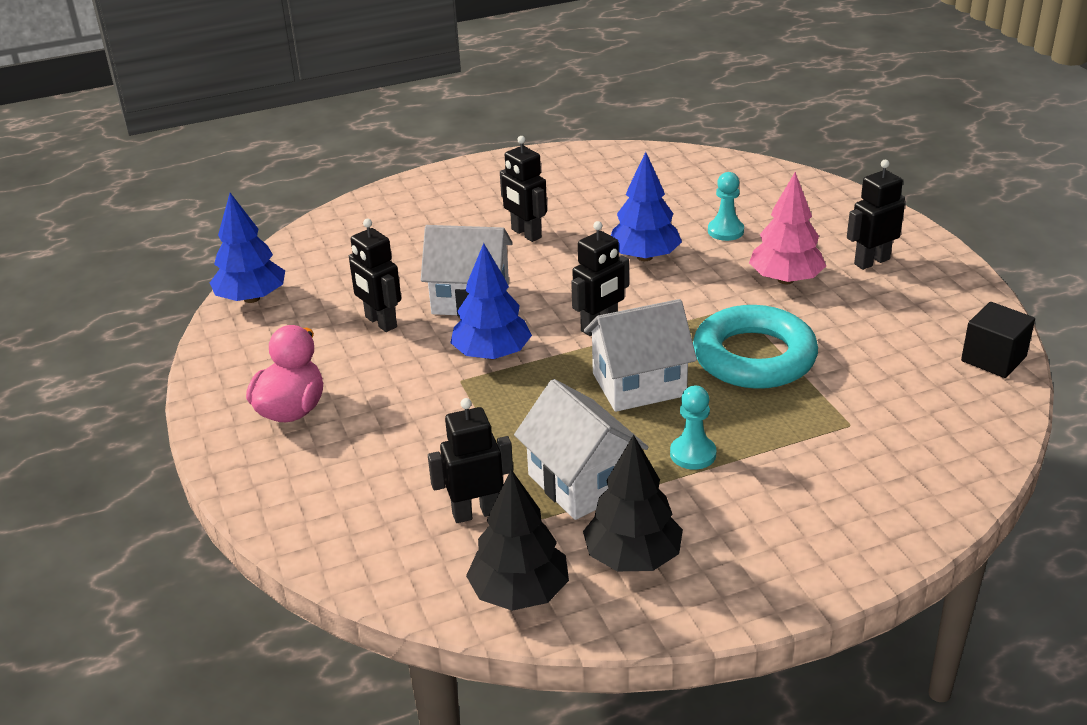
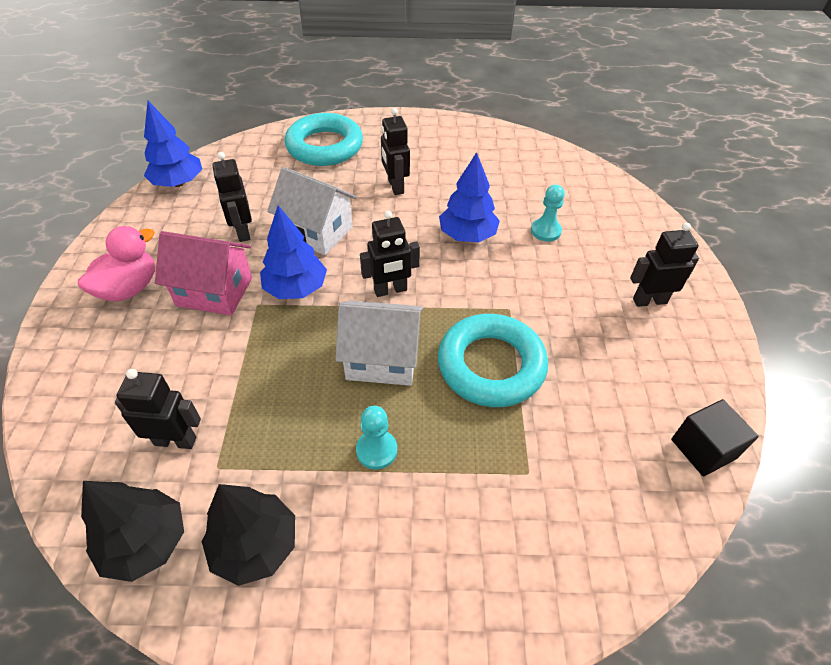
camera: 20 degrees right, 15 degrees up
white house [514,379,648,520] -> none
pink tree [749,172,826,284] -> none
none -> pink house [155,231,252,316]
none -> turquoise ring [284,113,363,166]

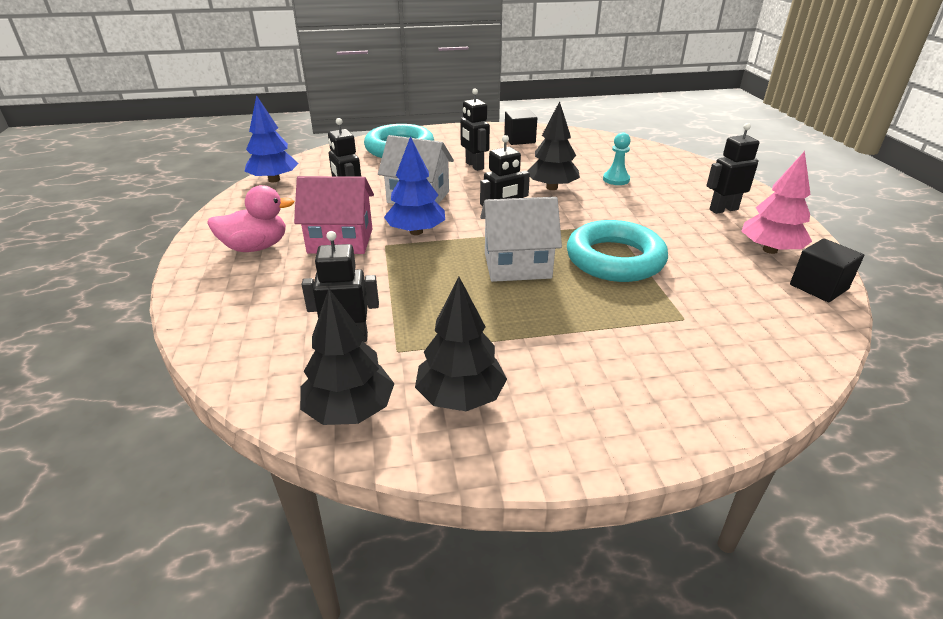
camera: 10 degrees left, 15 degrees down
pink duck [78,226,155,301] -> pink duck turned 45 degrees clockwise [207,185,295,252]
turquoise pawn [356,406,397,470] -> none
blue tree [439,152,500,242] -> black tree [527,101,580,190]
none -> black cube [504,109,537,145]
none -> pink tree [742,151,812,254]

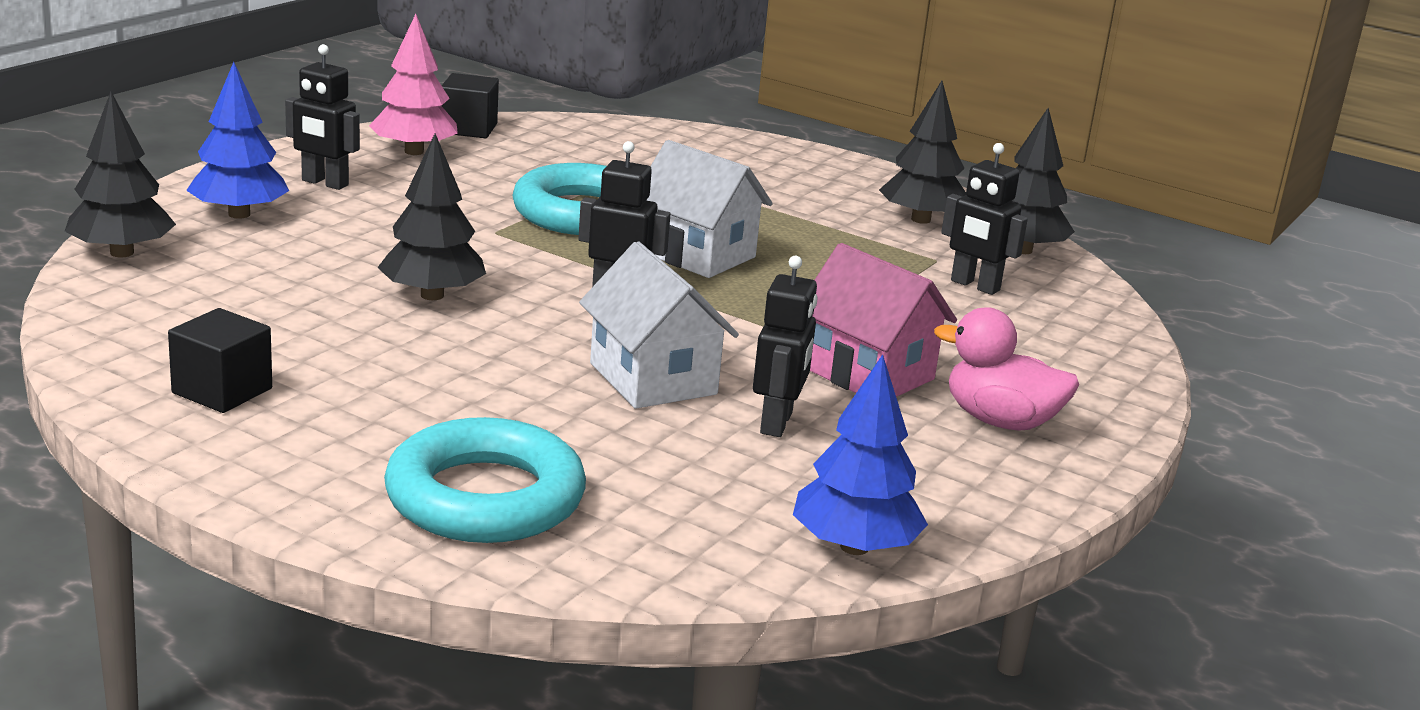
camera: 140 degrees left, 10 degrees down
blue tree [384,136,445,235] -> blue tree moved to [186,62,289,219]
black robot [460,88,490,171] -> none
turquoise pawn [603,132,631,185] -> none
none -> black tree [65,92,176,257]

